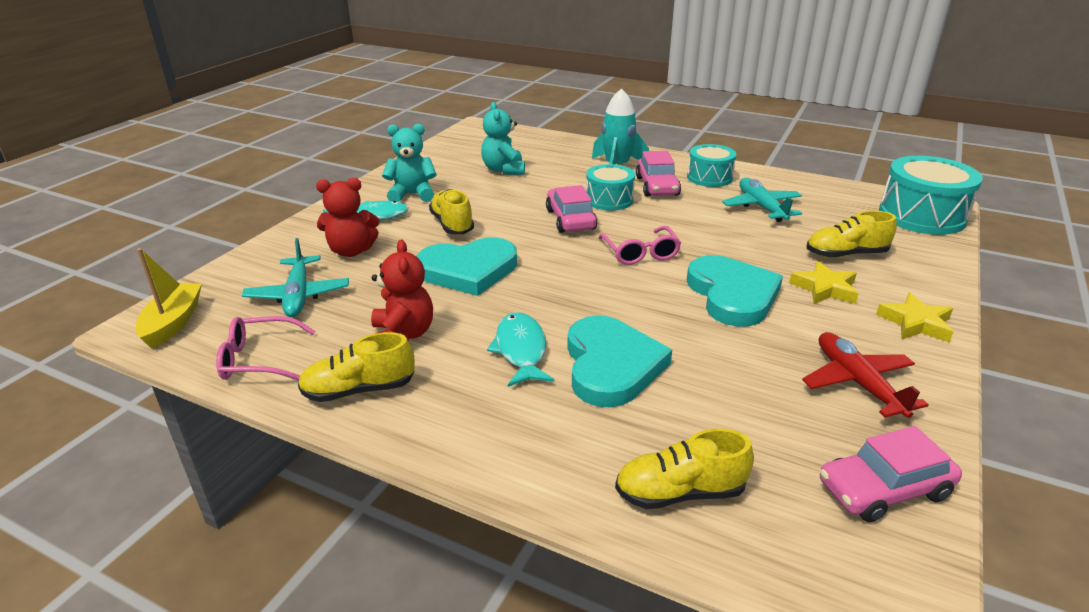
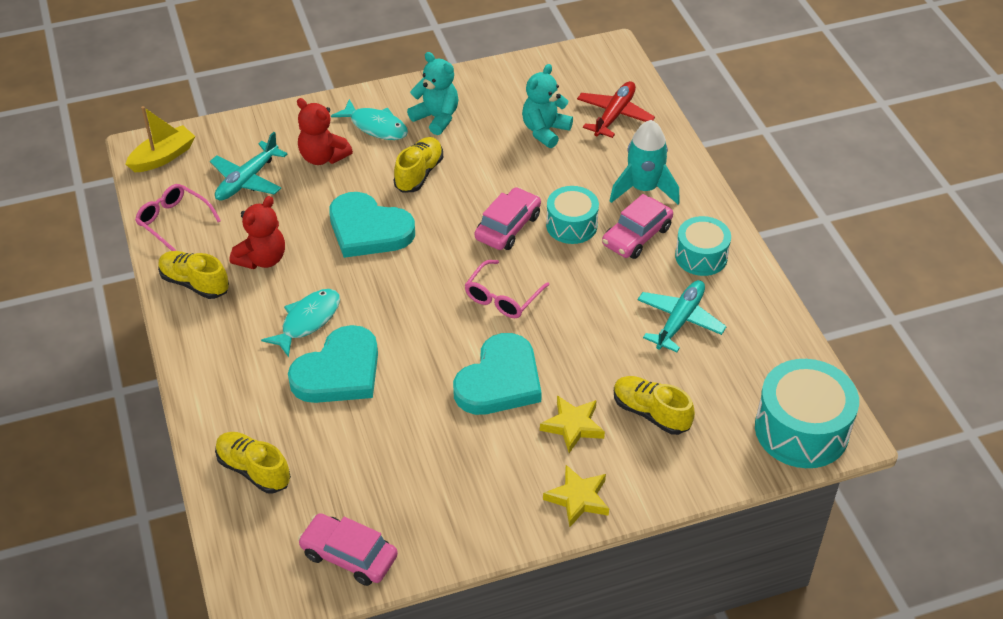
camera: 45 degrees right, 15 degrees up
red plane [802,332,928,418] -> red plane moved to [577,81,655,138]

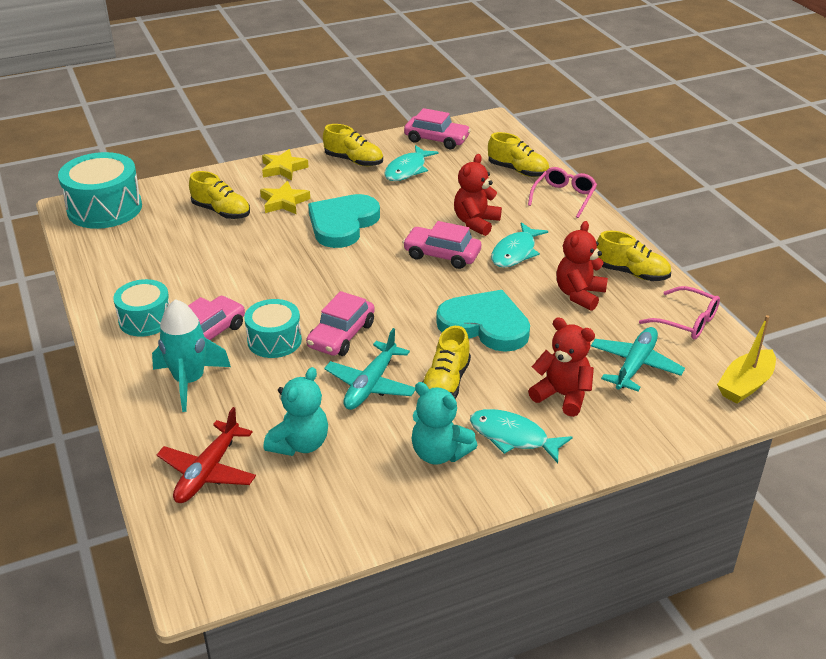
camera: 175 degrees right, 10 degrees down
turquoise heart [288,325,378,403] -> red teddy bear [454,154,502,236]
pink glasses [465,260,549,318] -> pink glasses moved to [528,167,597,218]
turquoise plane [638,280,727,352] -> turquoise plane moved to [324,328,415,410]
none -> yellow shoe [323,124,383,166]
none -> turquoise fish [384,145,439,181]
none -> pink car [403,221,481,269]

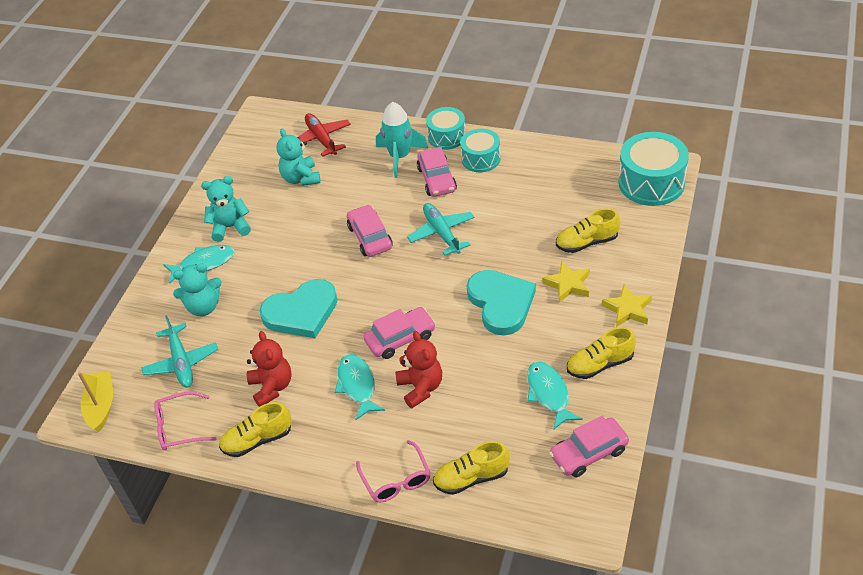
camera: 135 degrees right, 10 degrees up
turquoise drum [244,299,302,358] -> turquoise drum moved to [426,107,466,150]
turquoise plane [324,328,415,410] -> turquoise plane moved to [407,203,474,256]
yellow shoe [422,326,471,397] -> none
red teddy bear [528,318,595,417] -> turquoise teddy bear [173,264,222,316]

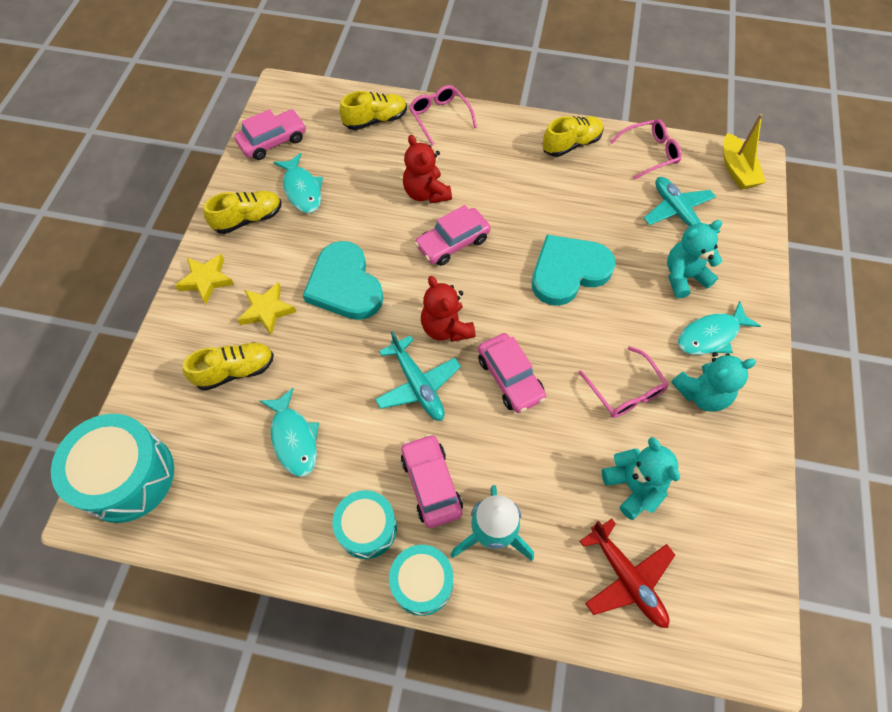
camera: 170 degrees right, 15 degrees up
red teddy bear [247,331,292,407] -> red teddy bear moved to [421,276,475,342]
turquoise fish [335,354,385,420] -> turquoise fish moved to [260,388,319,477]
none -> pink glasses [578,346,669,418]

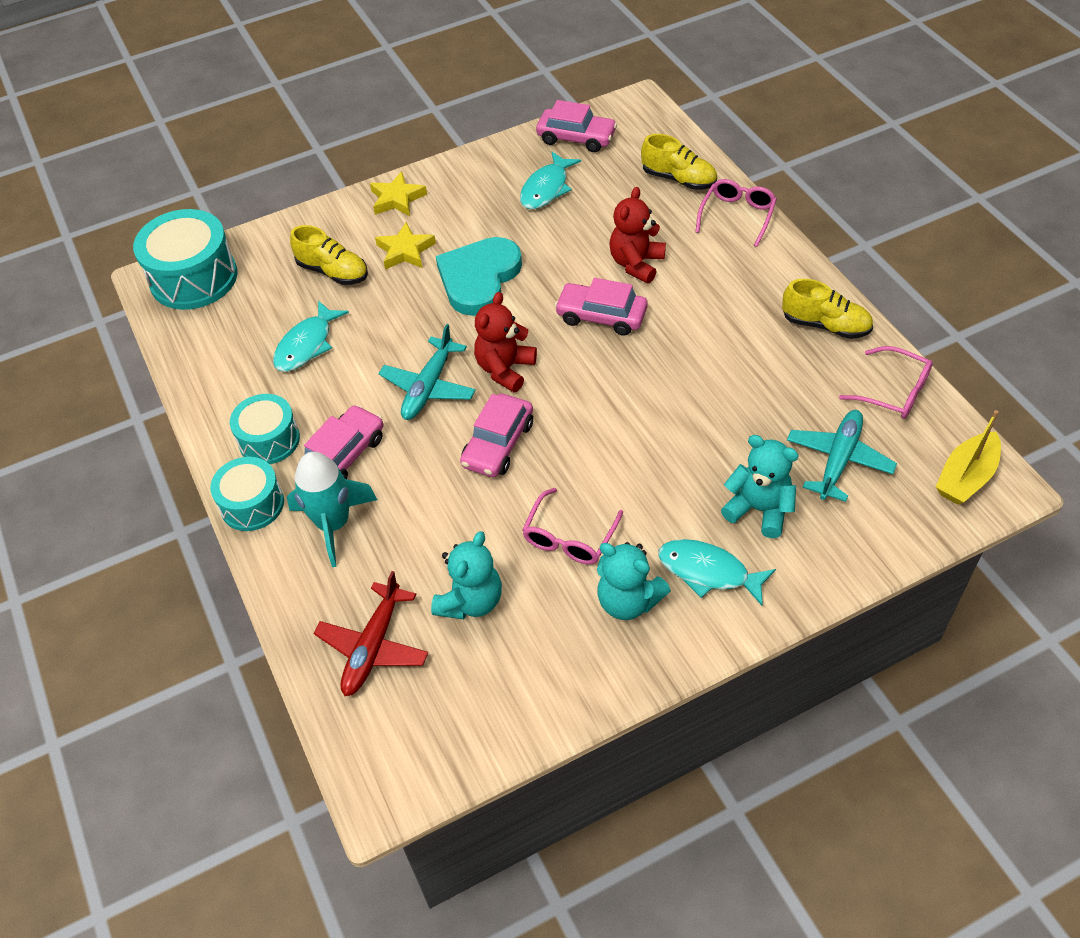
camera: 55 degrees right, 10 degrees down
yellow shoe [203,191,282,234] -> none
turquoise heart [532,235,616,306] -> none

